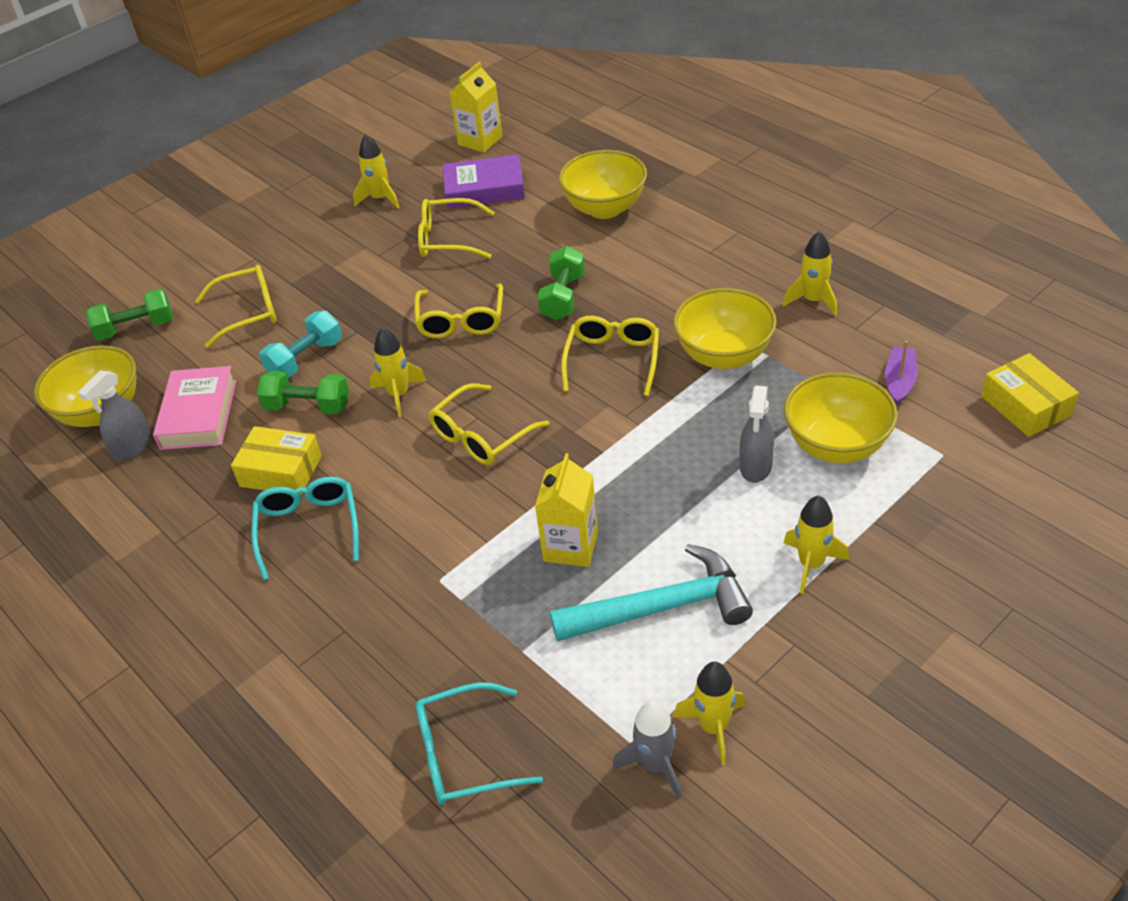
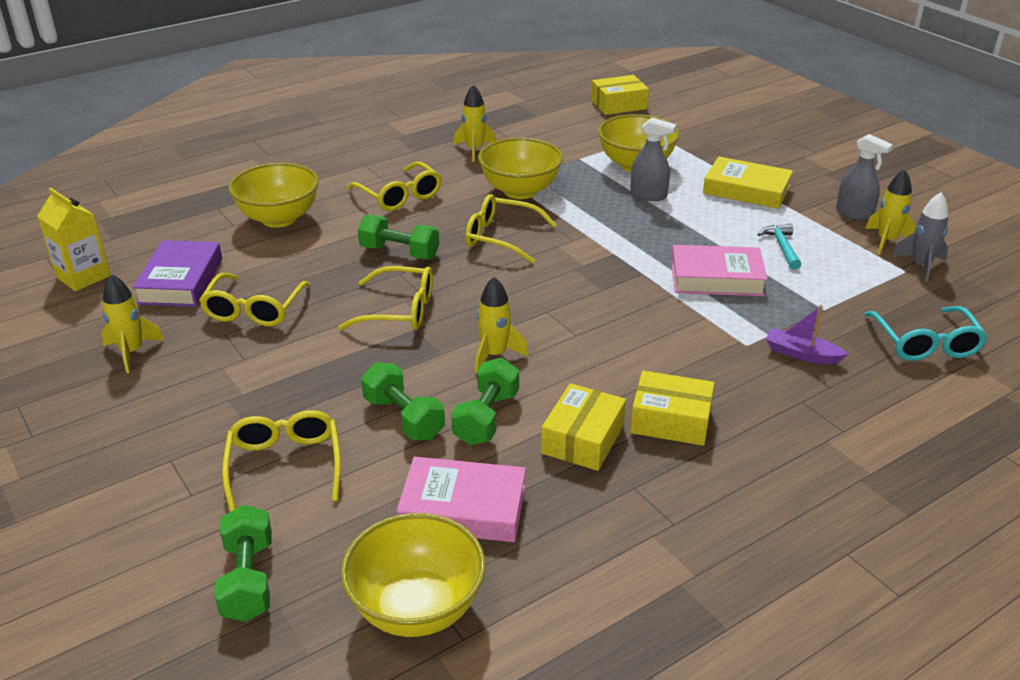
camera: 85 degrees left, 10 degrees down
grey spray bottle [78,370,152,461] -> grey spray bottle moved to [836,134,893,221]
turquoise glasses [251,477,359,580] -> yellow box [630,371,715,446]
turquoise dumbbell [259,311,342,378] -> green dumbbell [361,362,445,440]
yellow glasses [429,383,549,465] -> yellow glasses moved to [347,162,442,211]
yellow carton [535,453,598,567] -> pink book [671,245,768,296]
turquoise hammer [550,544,753,642] -> turquoise hammer [757,224,801,270], size x0.50
yellow rocket [784,495,849,594] -> yellow book [703,156,793,209]
purple boat [885,341,917,405] -> purple boat moved to [766,305,848,364]

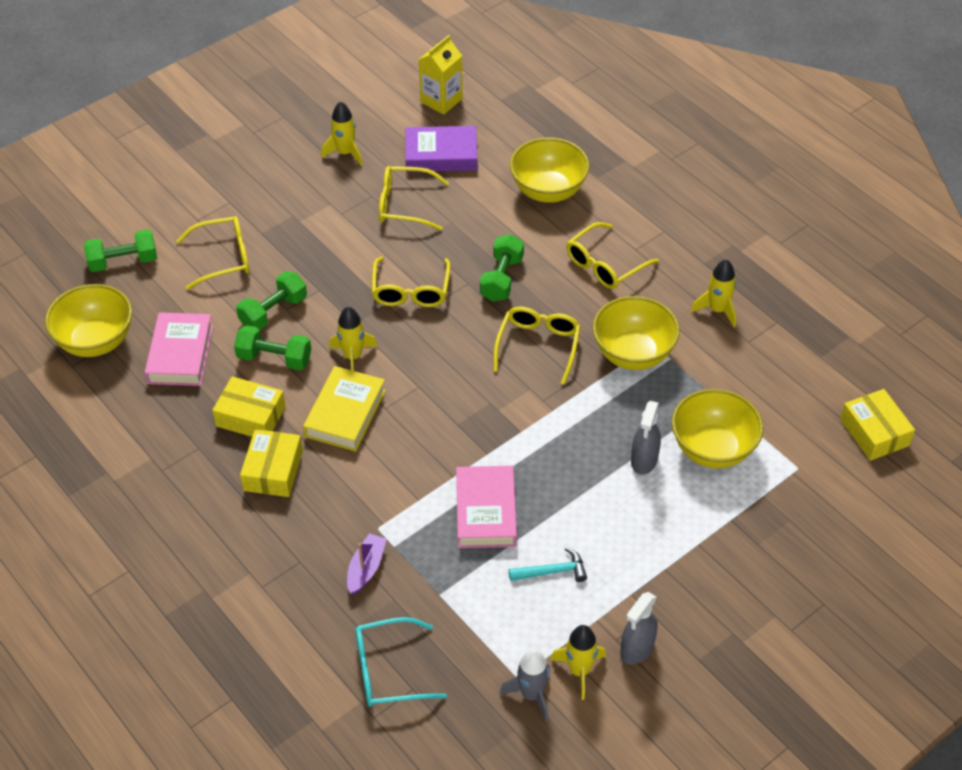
camera: 85 degrees right, 15 degrees up
yellow book [703,156,793,209] -> yellow book moved to [303,366,386,451]

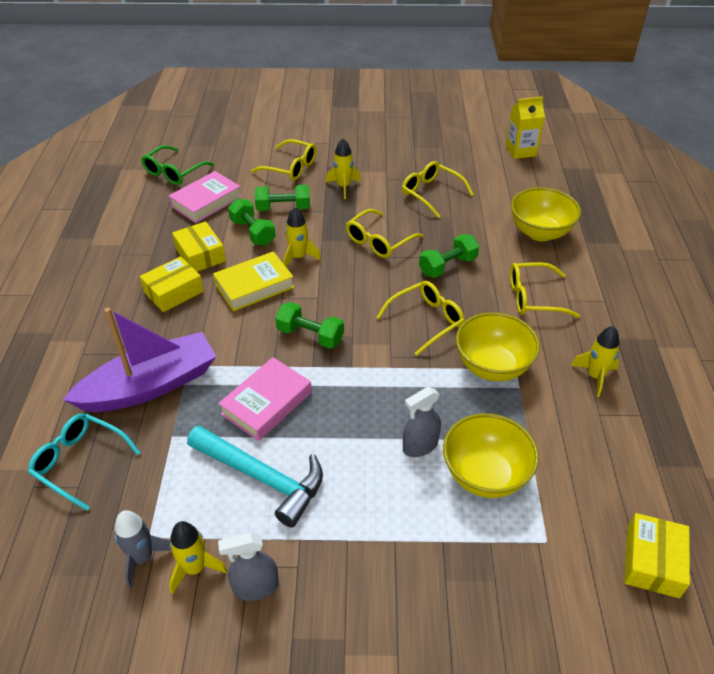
camera: 40 degrees right, 5 degrees down
yellow bowl [45,284,132,357] -> green glasses [141,145,214,185]
green dumbbell [84,229,157,272] -> green dumbbell moved to [275,302,344,349]
yellow rocket [321,101,363,166] -> yellow rocket moved to [326,138,361,199]
purple boat [347,533,387,594] -> purple boat [63,308,216,412], size x2.36
purple book [405,126,477,172] -> none
turquoise hammer [509,547,587,582] -> turquoise hammer [187,425,323,527], size x2.01

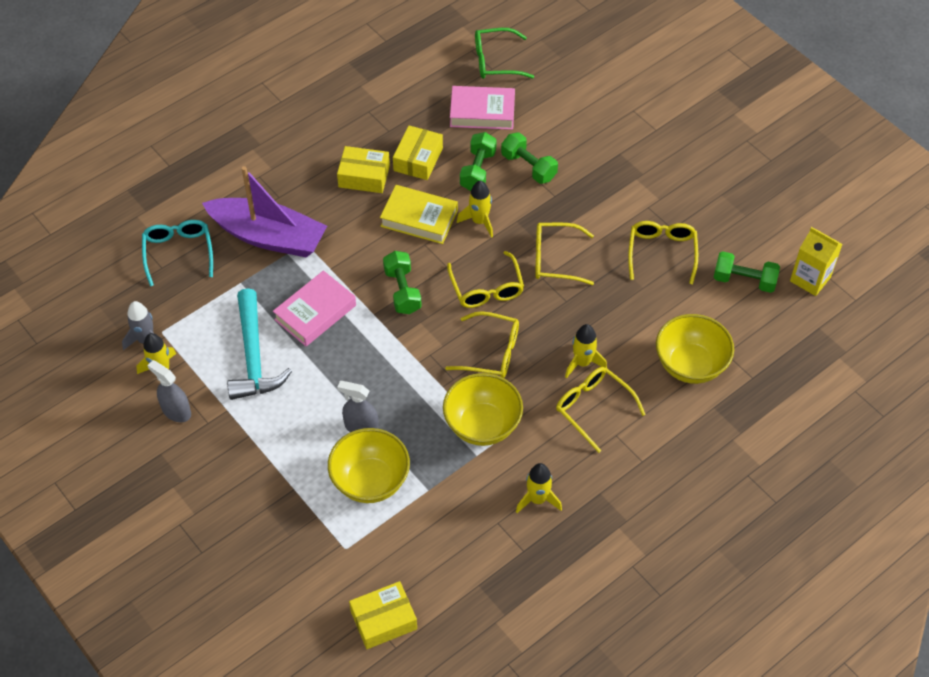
camera: 50 degrees right, 10 degrees up
pink book [218,357,312,441] -> pink book turned 45 degrees counterclockwise [273,270,356,346]
yellow glasses [251,139,316,181] -> yellow glasses moved to [447,251,524,308]
yellow rocket [326,138,361,199] -> yellow rocket moved to [565,324,607,378]
green dumbbell [419,234,479,278] -> green dumbbell moved to [713,251,780,293]

